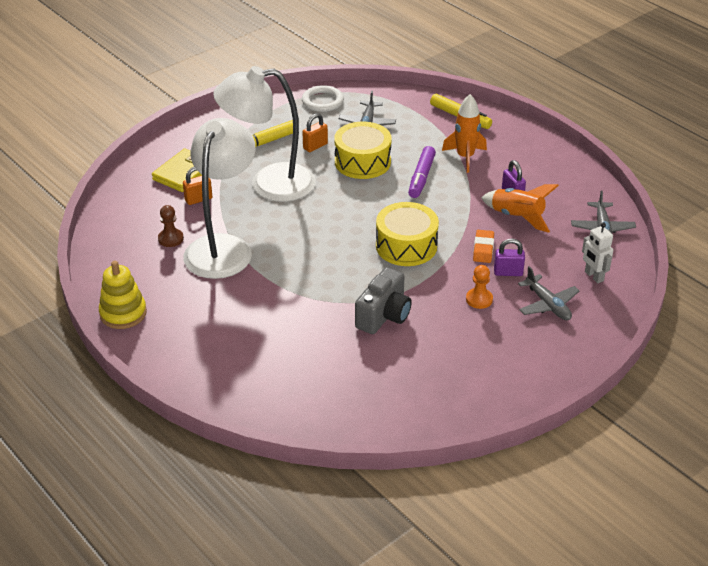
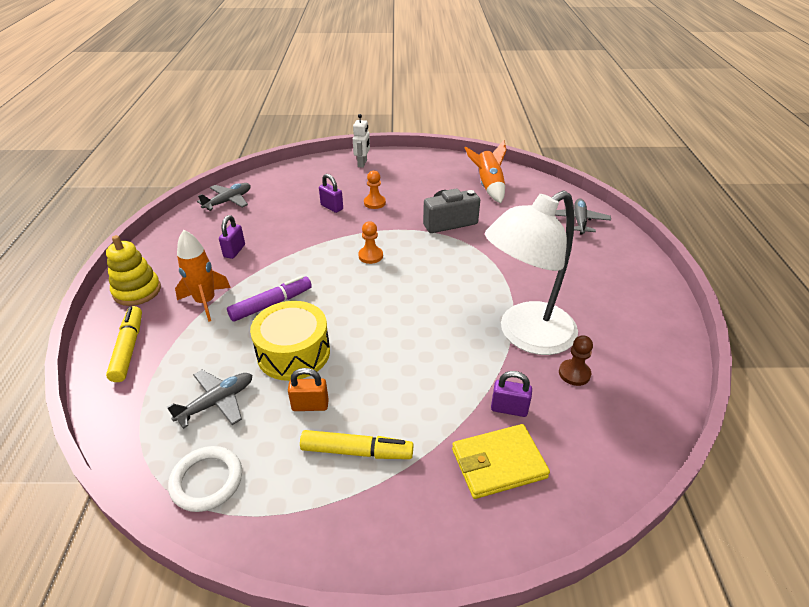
camera: 140 degrees left, 0 degrees up
yellow stacking toy [99,261,147,329] -> yellow stacking toy moved to [106,235,161,306]
orange padlock [183,167,212,205] -> purple padlock [491,371,532,417]
white lamp [213,66,316,202] -> none
yellow drum [376,202,439,266] -> orange pawn [358,221,383,264]
orange eraser [473,230,494,263] -> none
orange rocket [481,184,559,233] -> orange rocket moved to [465,140,506,203]
grey plane [518,266,579,320] -> grey plane moved to [555,199,611,235]
white robot [582,222,613,283] -> white robot moved to [353,114,370,168]

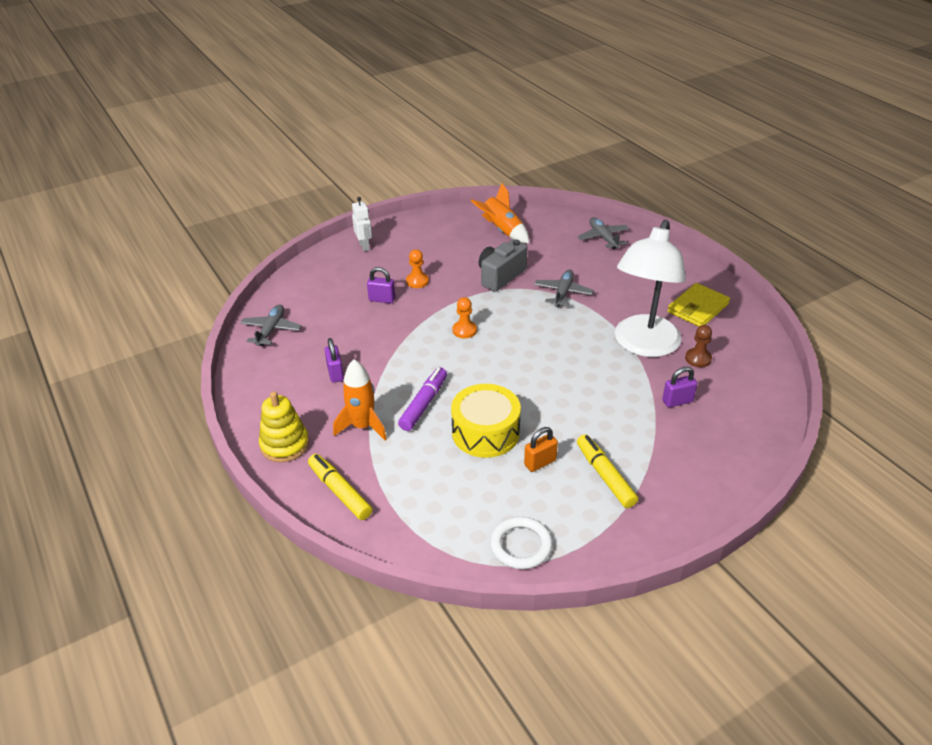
camera: 30 degrees left, 0 degrees up
grey plane [167,370,252,429] -> grey plane moved to [534,270,594,307]
yellow marker [300,430,414,459] -> yellow marker turned 90 degrees counterclockwise [577,434,638,508]
yellow wallet [452,424,550,499] -> yellow wallet moved to [668,283,730,326]

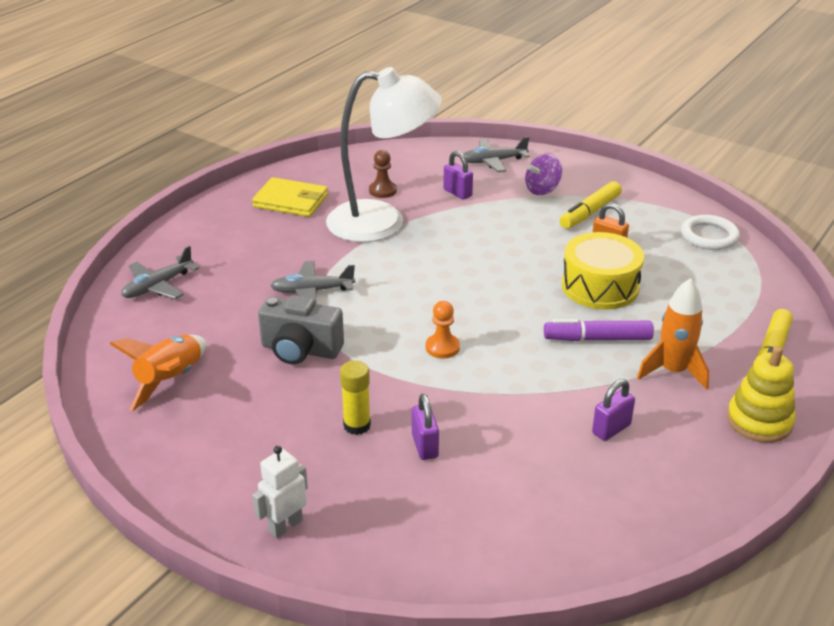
camera: 115 degrees left, 5 degrees down
grey plane [240,304,302,346] -> grey plane moved to [463,137,530,172]
orange pawn [406,249,429,288] -> yellow glue stick [340,360,371,435]
none -> purple spinning top [525,154,562,195]

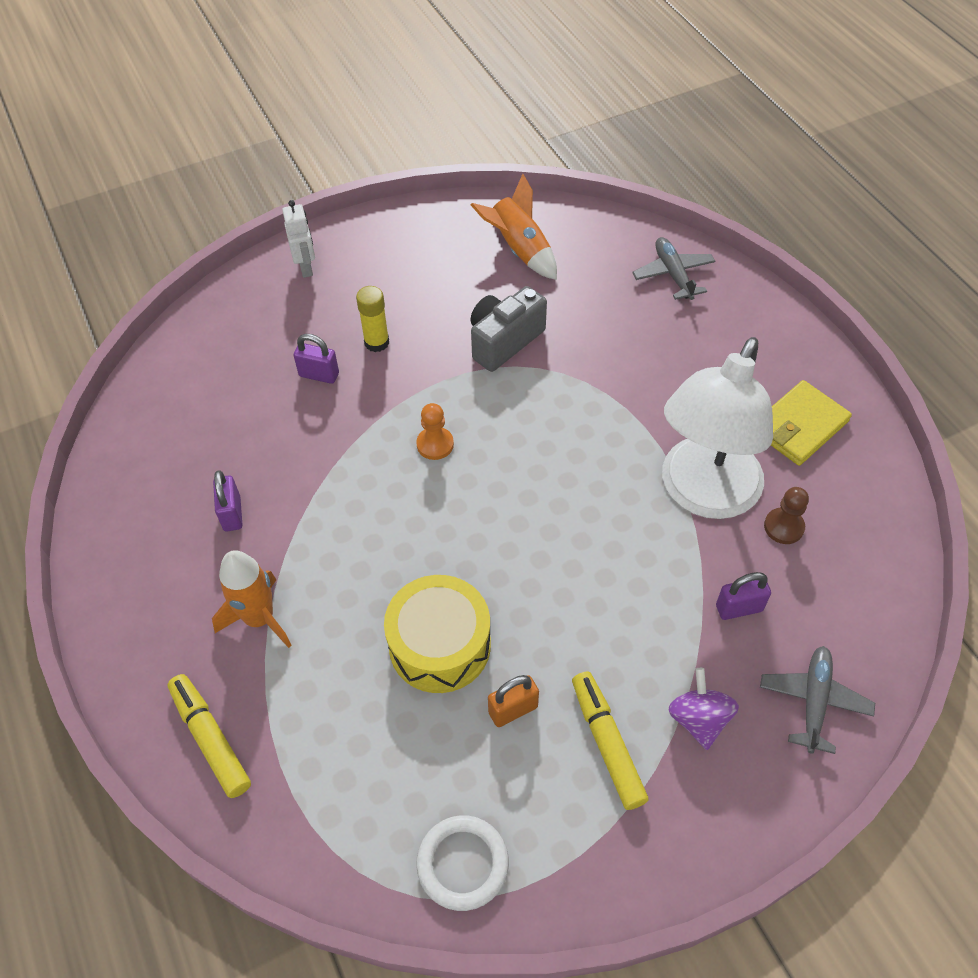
camera: 120 degrees right, 20 degrees up
grey plane [270,261,355,304] -> none
purple marker [544,319,654,341] -> none
yellow stacking toy [727,346,796,443] -> none

